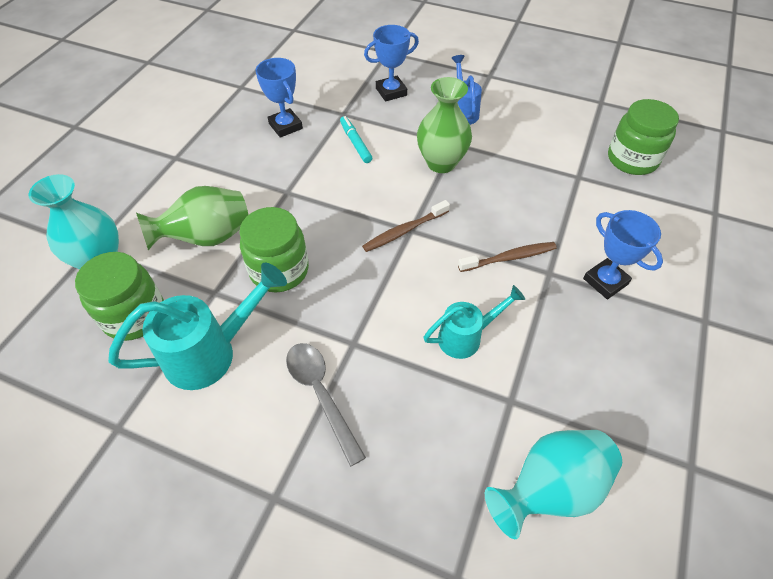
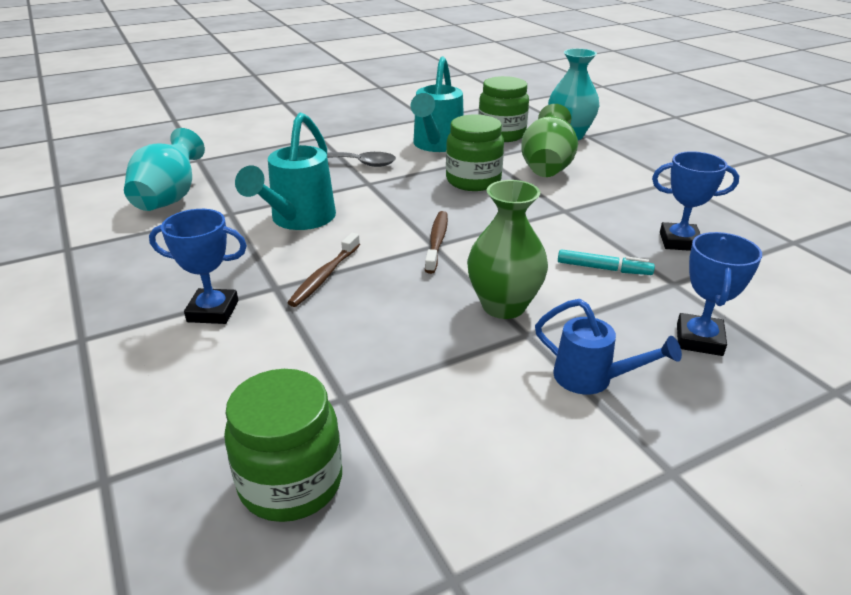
camera: 130 degrees right, 20 degrees down
turquoise watering can [423,285,525,359] -> turquoise watering can [235,113,336,230], size x1.60

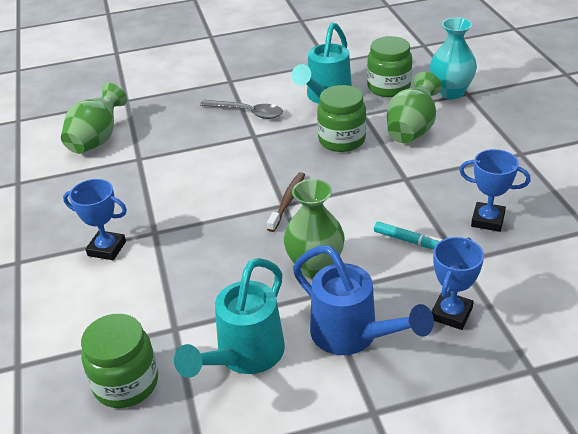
camera: 15 degrees right, 5 degrees up
turquoise vase [124,128,205,211] -> green vase [61,83,127,154]
turquoise watering can [235,113,336,230] -> turquoise watering can moved to [174,258,285,378]
brown toothbrush [287,233,360,307] -> none
blue watering can [535,299,682,395] -> blue watering can [293,245,434,355], size x1.60

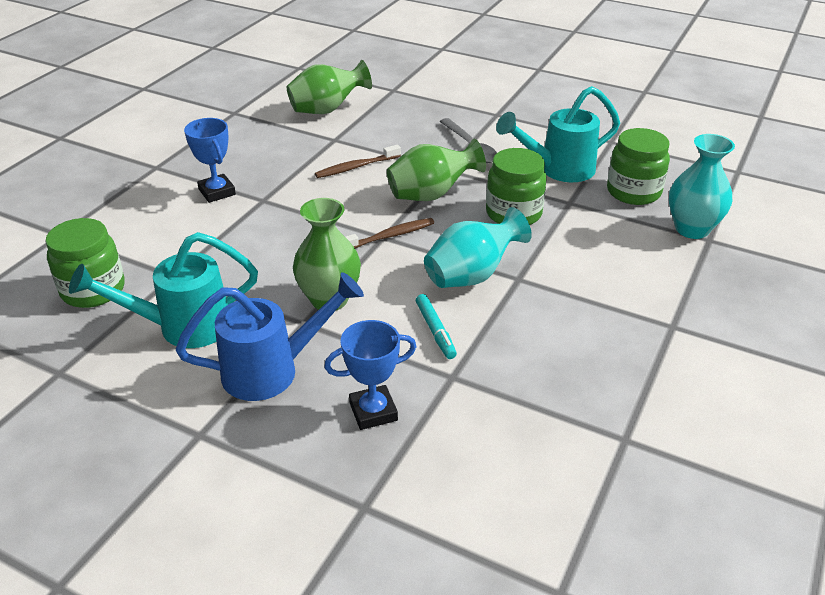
camera: 40 degrees right, 0 degrees up
blue watering can [293,245,434,355] -> blue watering can turned 105 degrees counterclockwise [176,272,364,401]
green vase [387,72,442,143] -> green vase moved to [387,139,486,201]
blue trophy [459,149,531,232] -> none
none -> brown toothbrush [315,145,401,178]
none -> turquoise vase [424,207,532,288]

